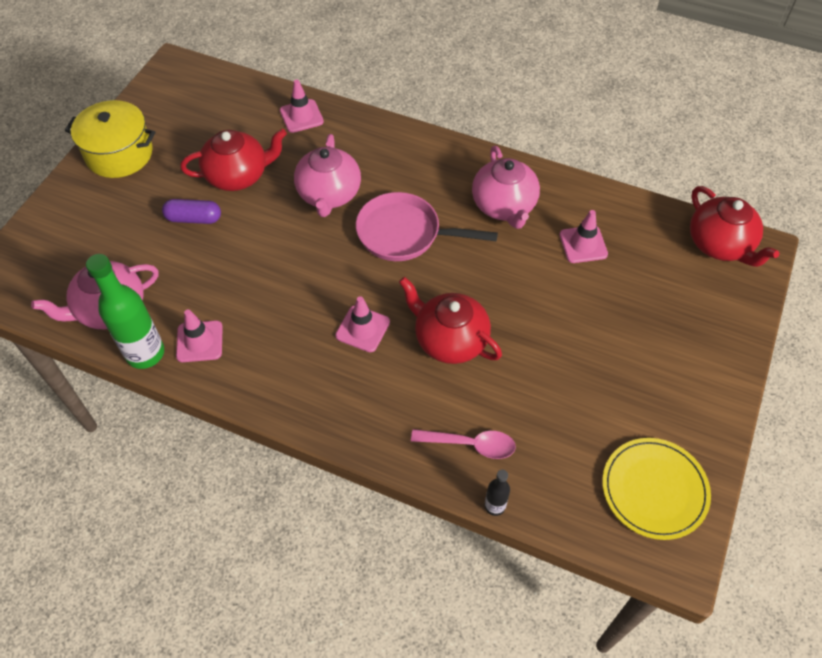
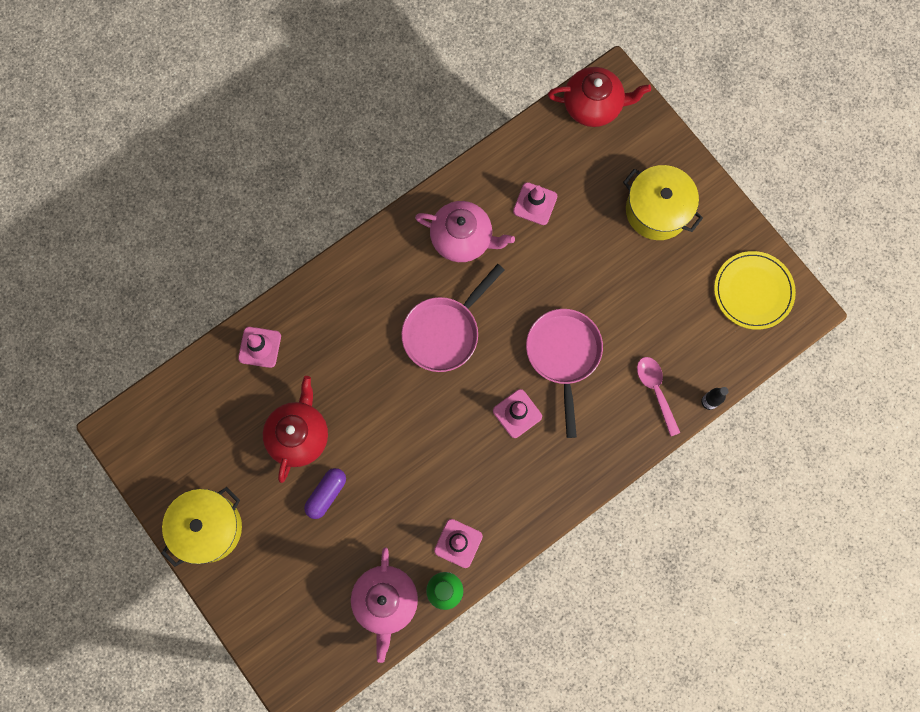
camera: 60 degrees left, 20 degrees up
pink teapot [294,134,361,217] -> none
red teapot [399,277,502,364] -> pink pan [526,309,603,438]
pink spoon [411,429,516,459] -> pink spoon turned 60 degrees counterclockwise [637,357,680,437]
none -> yellow pot [623,165,703,240]

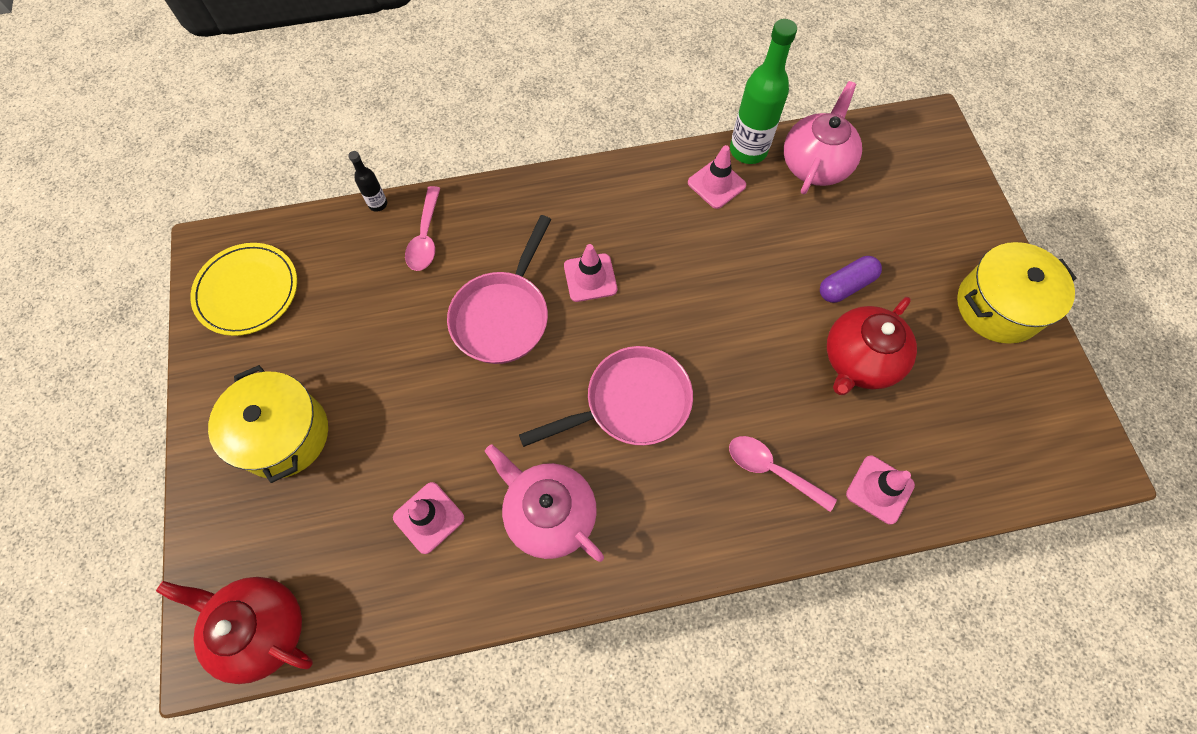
camera: 155 degrees left, 10 degrees down
none -> pink spoon [729,436,837,512]

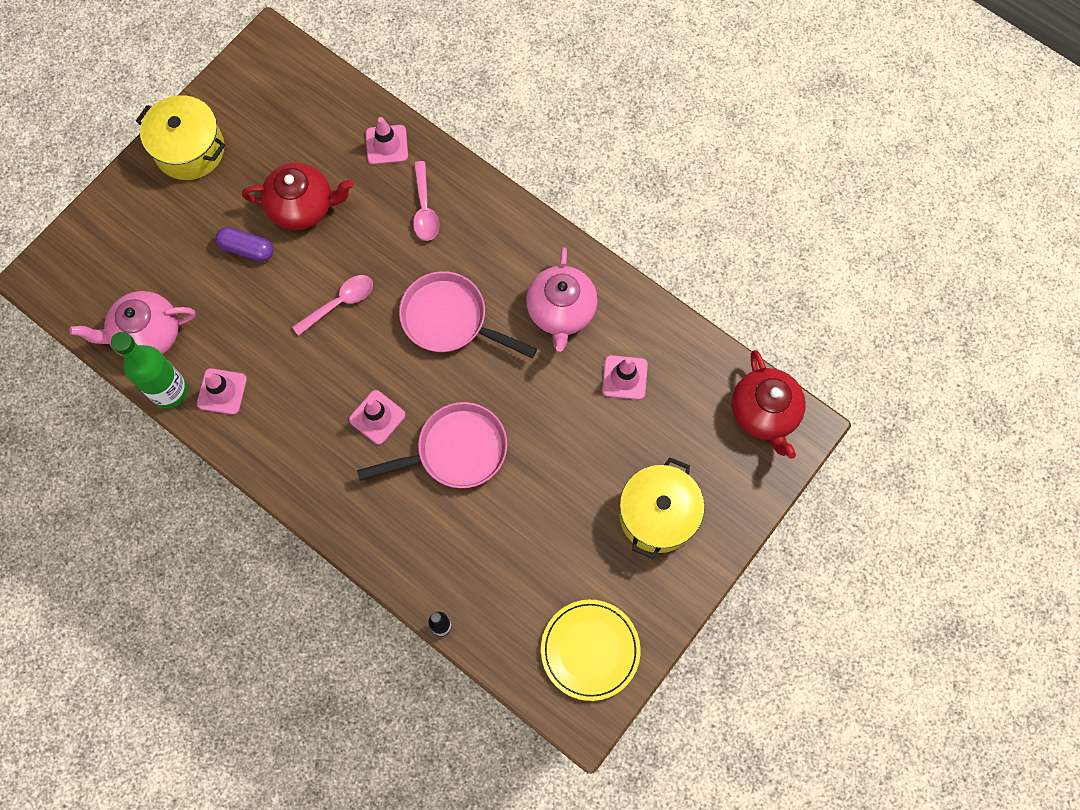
camera: 130 degrees left, 5 degrees up
pink spoon [405,186,440,271] -> pink spoon moved to [292,275,373,336]

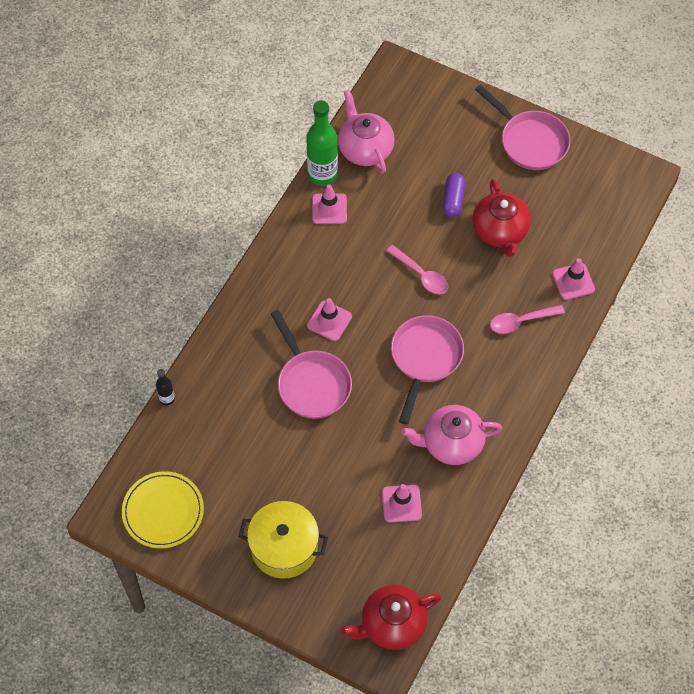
camera: 80 degrees right, 10 degrees down
yellow pot [136,95,225,180] -> pink pan [475,85,570,170]

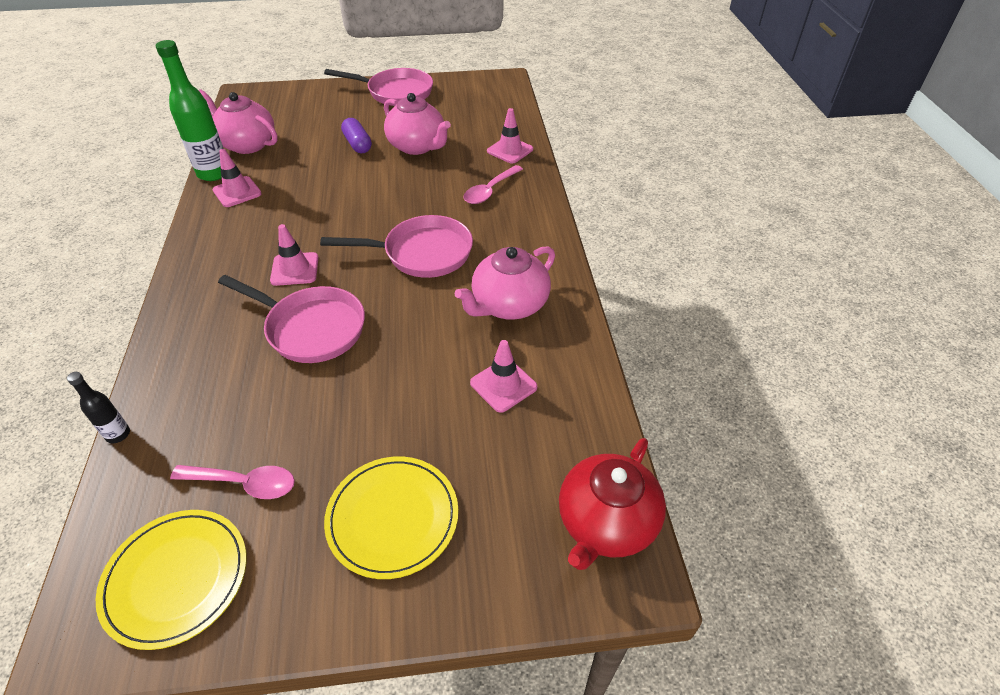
camera: 35 degrees left, 15 degrees down
yellow pot [239,501,328,579] -> yellow plate [324,456,458,579]
pink spoon [386,245,448,294] -> pink spoon moved to [170,465,295,499]
pink pan [391,315,464,425] -> pink pan turned 105 degrees clockwise [320,215,473,278]
red teapot [472,179,531,257] -> pink teapot [384,93,451,155]

